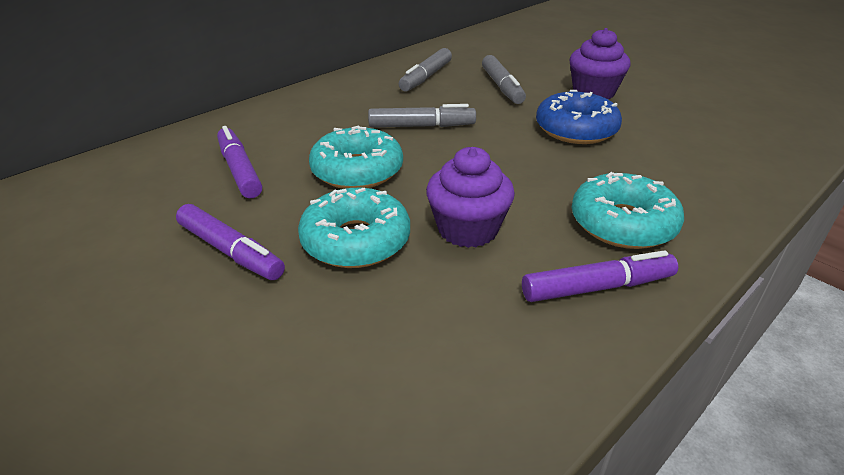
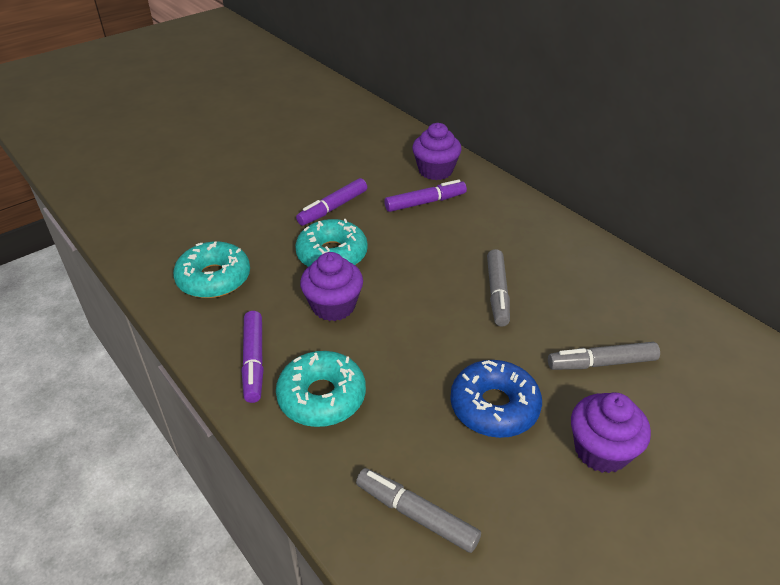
camera: 95 degrees right, 5 degrees up
turquoise donut [309,125,403,189] -> turquoise donut moved to [173,241,250,298]
grey marker [399,48,452,91] -> grey marker moved to [356,468,481,553]
none -> purple cupcake [412,123,462,180]

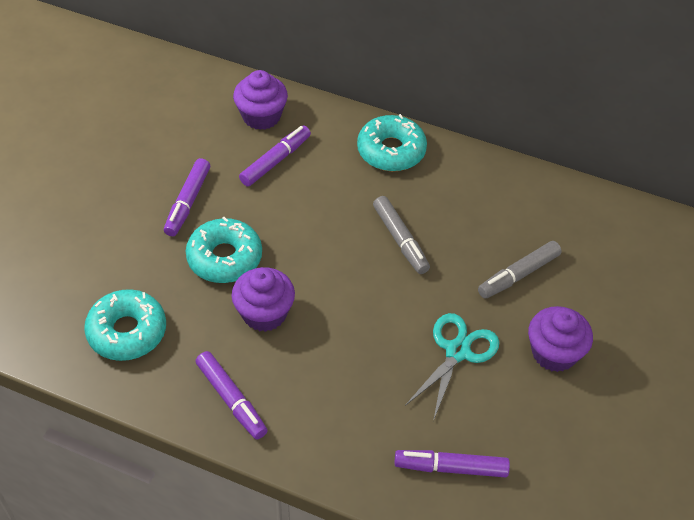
camera: 30 degrees left, 10 degrees up
turquoise donut [276,351,366,427] -> turquoise donut moved to [357,114,427,171]
grey marker [356,468,481,553] -> purple marker [394,450,510,477]
blue donut [450,360,542,438] -> turquoise scissors [405,313,499,421]

